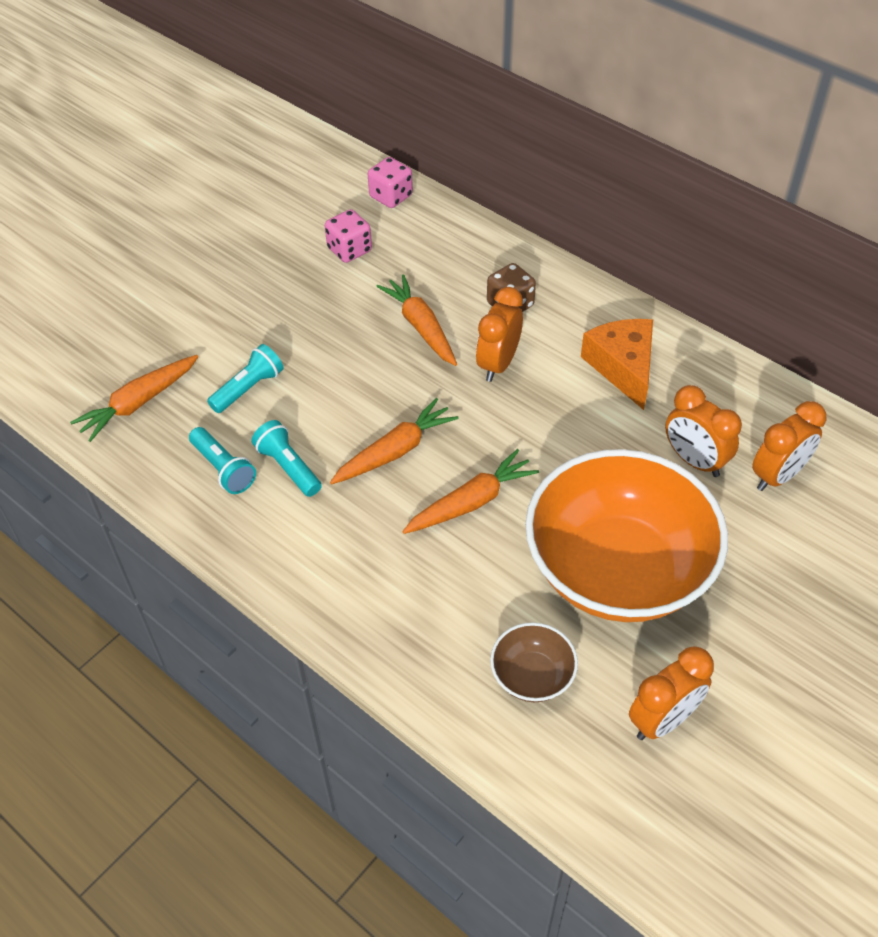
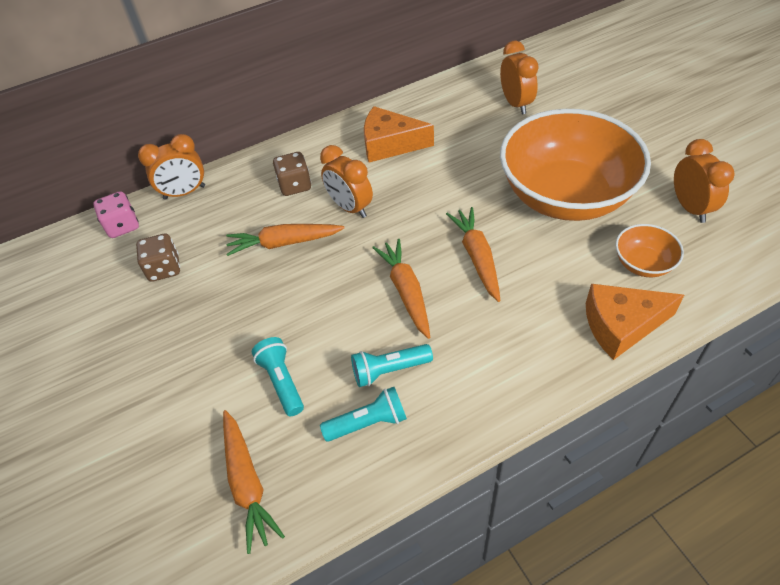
camera: 65 degrees left, 0 degrees up
pink dice [325,209,372,263] -> brown dice [136,234,180,282]
brown bowl [490,622,578,702] -> orange bowl [615,224,684,277]
orange clock [665,385,742,477] -> orange clock moved to [138,134,205,200]
none -> orange cheese [586,284,684,360]

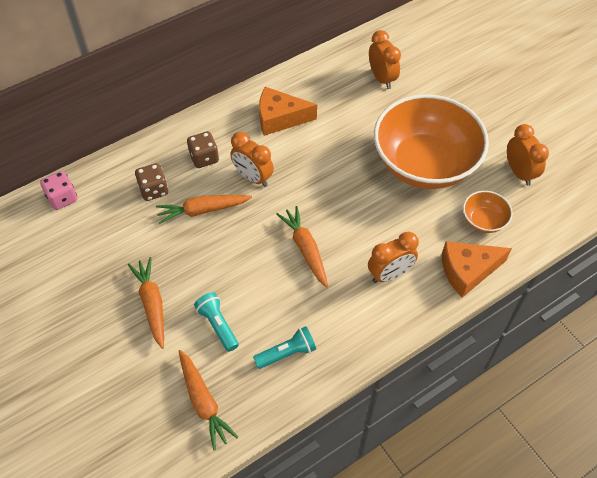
camera: 10 degrees left, 5 degrees up
brown dice [136,234,180,282] -> brown dice moved to [135,163,168,201]
orange clock [138,134,205,200] -> orange clock moved to [368,232,419,283]
turquoise flashlight [351,344,433,387] -> none
orange carrot [446,207,500,302] -> orange carrot moved to [128,257,164,349]

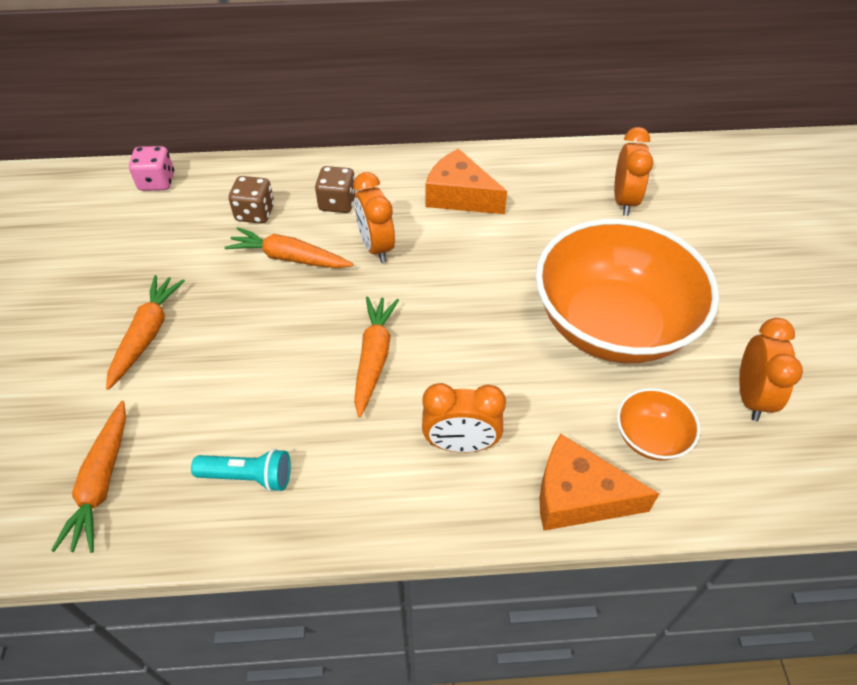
camera: 30 degrees right, 5 degrees down
turquoise flashlight [194,292,239,352] -> none

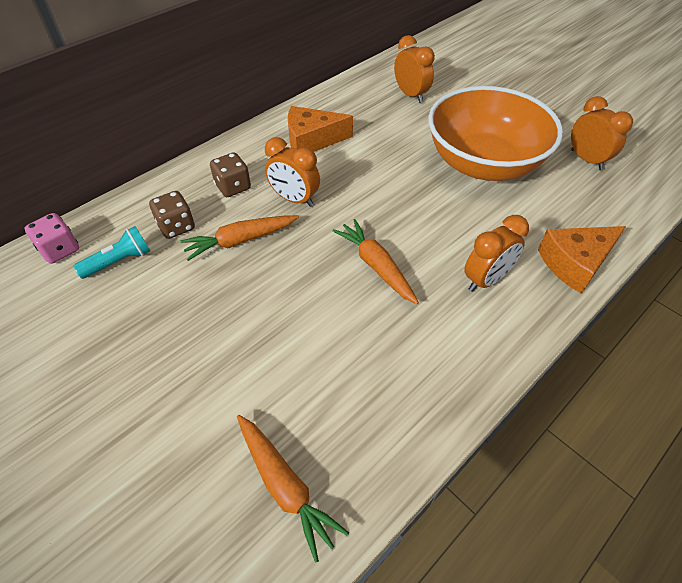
camera: 40 degrees left, 0 degrees up
orange carrot [106,275,185,390] -> none
turquoise flashlight [191,449,291,492] -> turquoise flashlight moved to [73,226,150,279]
orange bowl [617,388,700,461] -> none

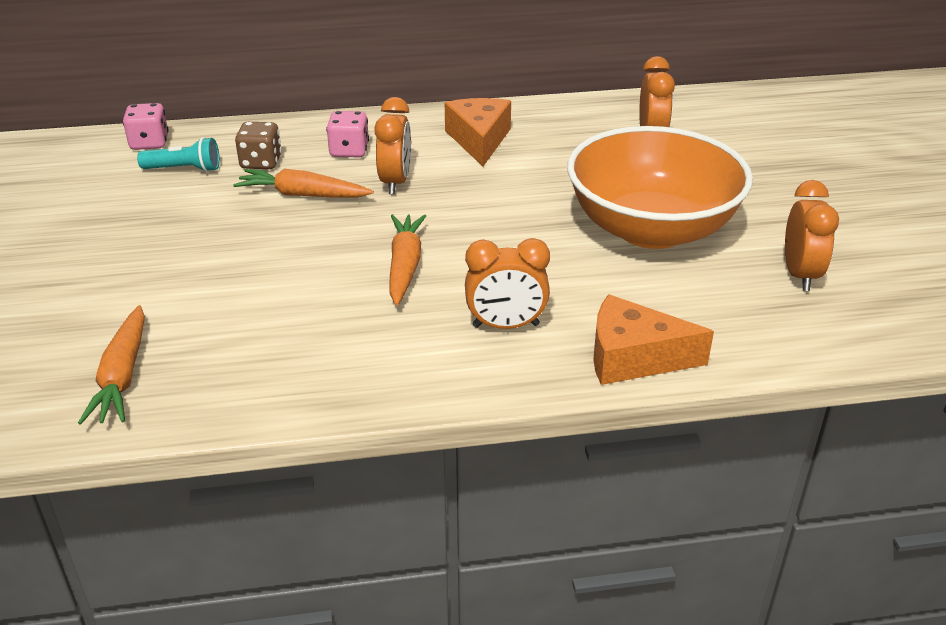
camera: 35 degrees right, 15 degrees down
brown dice [210,152,251,197] -> pink dice [326,111,369,157]
orange clock [265,137,320,207] -> orange clock turned 150 degrees counterclockwise [374,97,411,194]
orange cheese [288,106,353,152] -> orange cheese turned 60 degrees clockwise [445,98,511,166]

